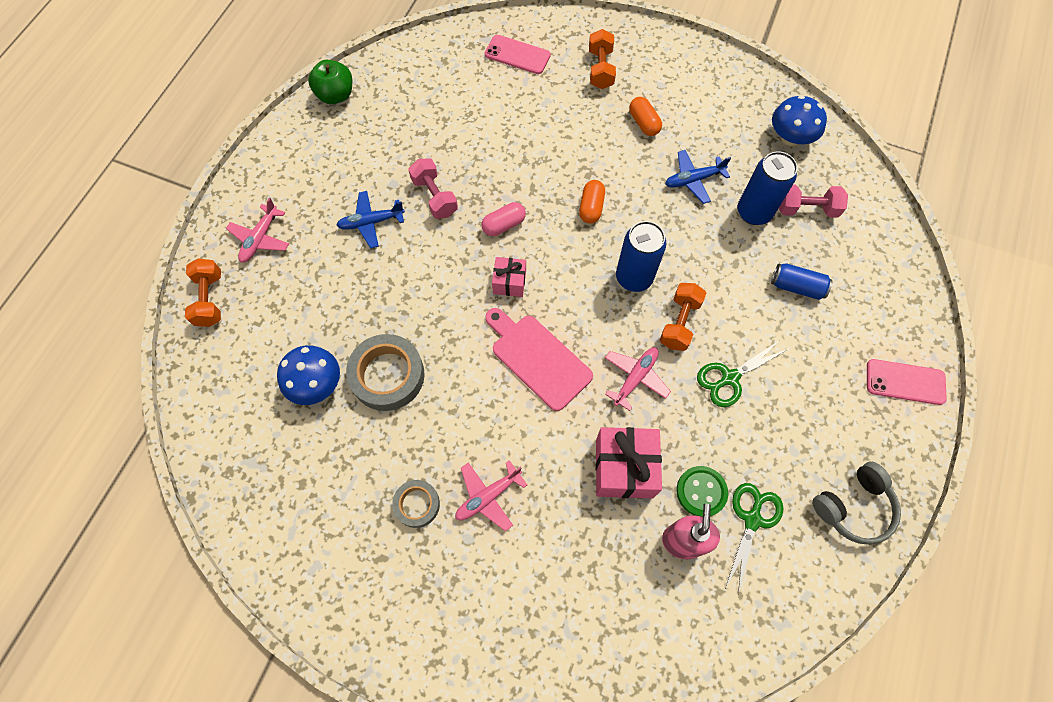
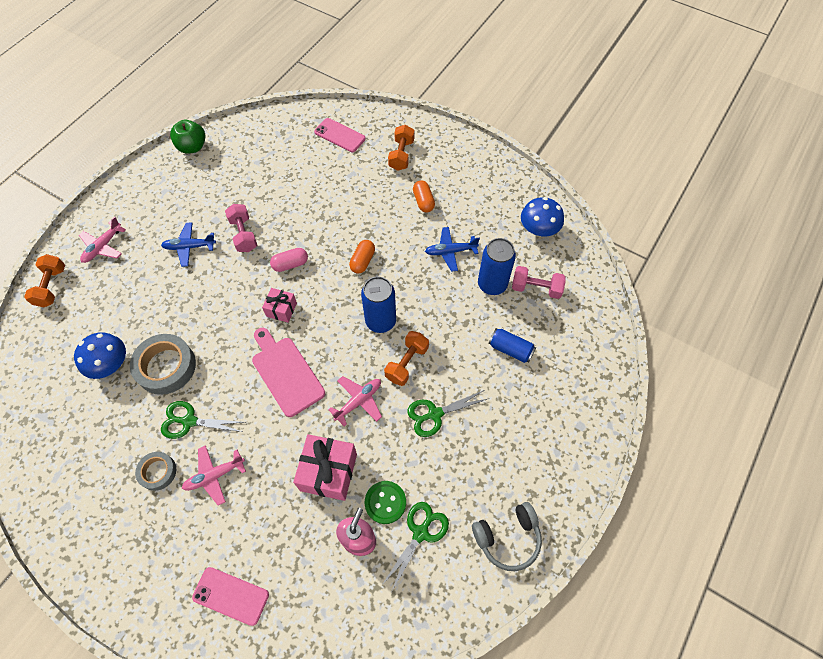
camera: 10 degrees right, 5 degrees down
pink phone [867,359,947,405] -> pink phone moved to [192,567,269,626]
none -> green scissors [161,401,245,439]

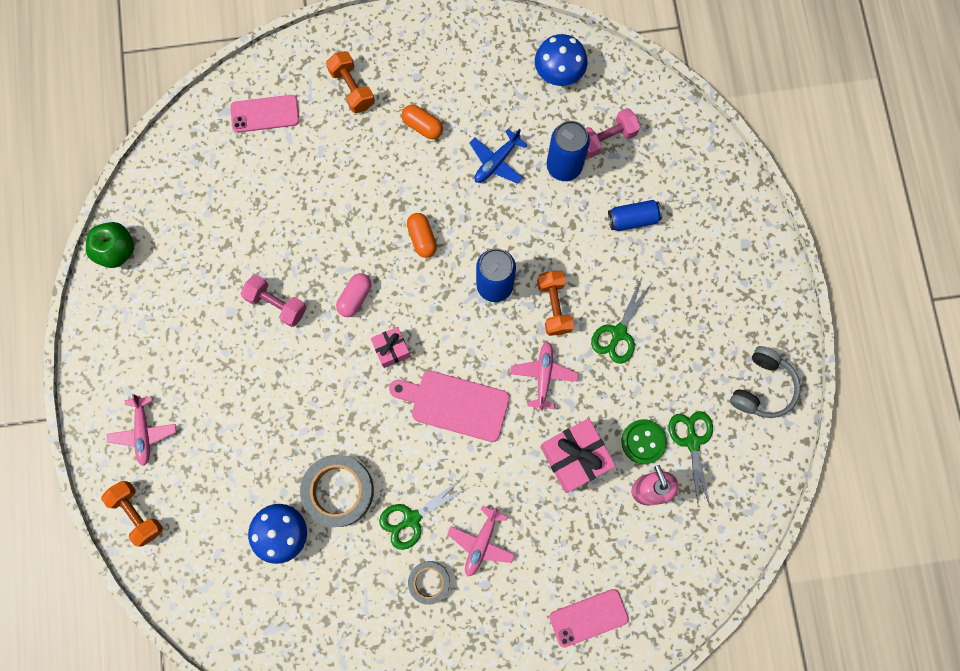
camera: 40 degrees left, 15 degrees up
blue plane [161,222,216,267] -> none

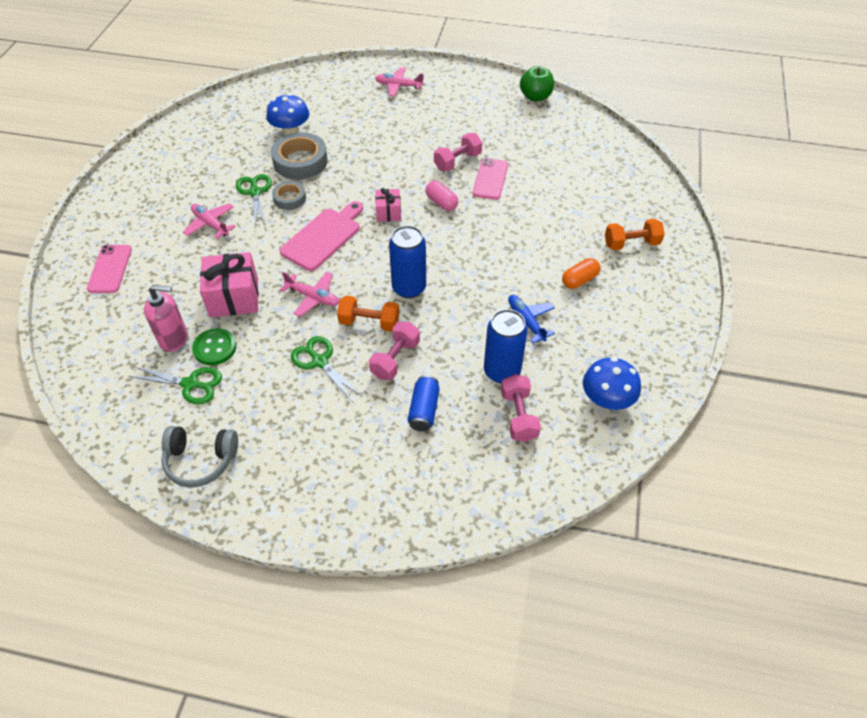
camera: 110 degrees right, 25 degrees down
orange dumbbell [101,481,163,547] -> none
pink phone [230,95,299,133] -> pink phone moved to [473,158,508,200]
orange capsule [407,213,437,258] -> none
grey tape [408,561,450,605] -> grey tape moved to [272,181,306,210]
grey headphones [730,346,801,418] -> grey headphones turned 45 degrees counterclockwise [161,426,238,488]
none -> pink dumbbell [369,322,420,380]

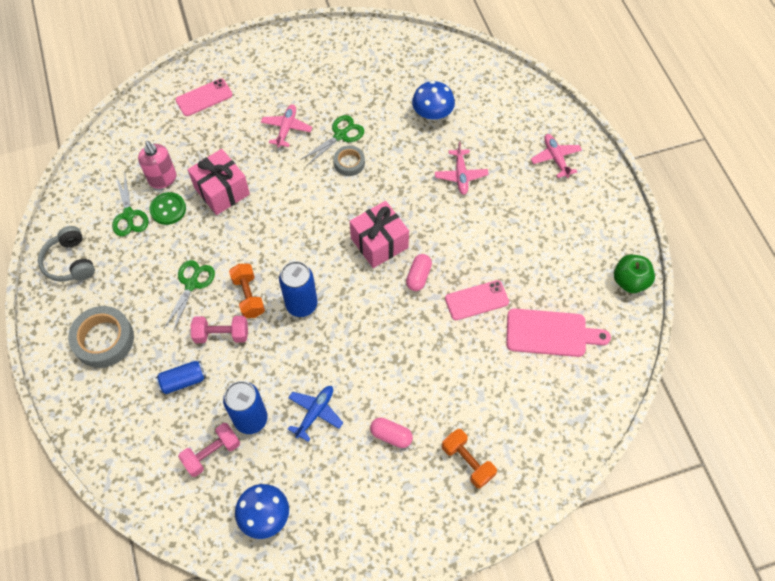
camera: 60 degrees right, 10 degrees up
grey tape [271,132,328,180] -> grey tape moved to [68,306,134,368]
pink cutting board [280,201,363,271] -> pink cutting board moved to [506,308,611,357]
pink plane [280,272,339,317] -> pink plane moved to [435,142,489,195]
pink gift [375,188,401,222] -> pink gift [350,201,409,268], size x1.75
pink dumbbell [434,133,482,171] -> none
orange capsule [562,258,600,289] -> pink capsule [370,417,413,448]

